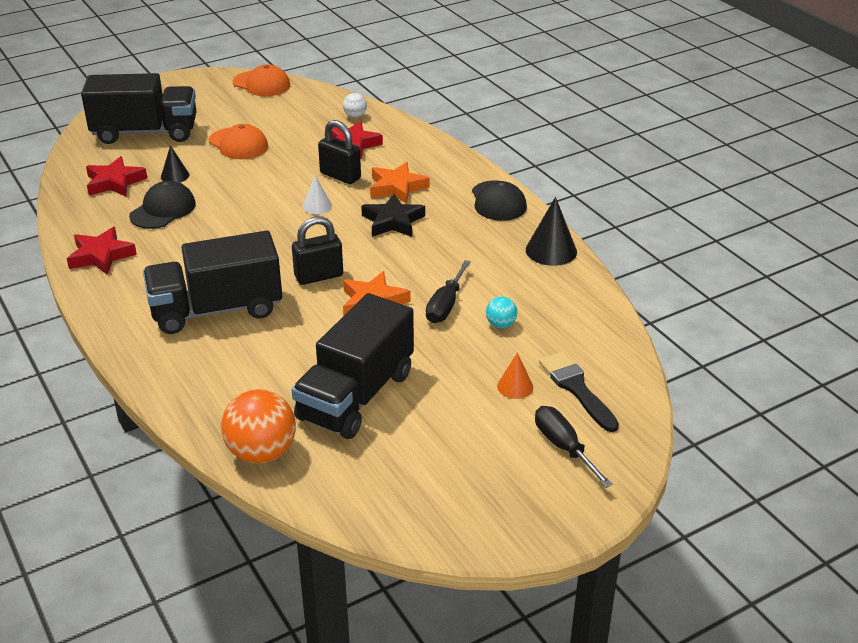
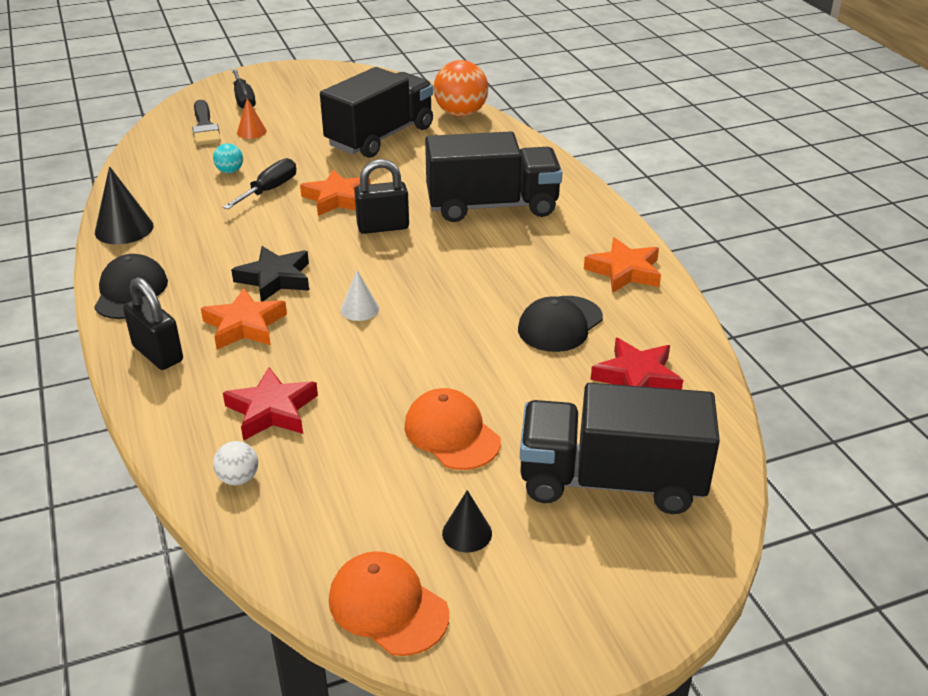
camera: 170 degrees left, 0 degrees up
red star [67,227,137,275] -> orange star [584,237,661,293]
black cone [161,145,189,183] -> black cone moved to [442,490,492,552]
black padlock [318,120,361,184] -> black padlock moved to [123,277,183,370]

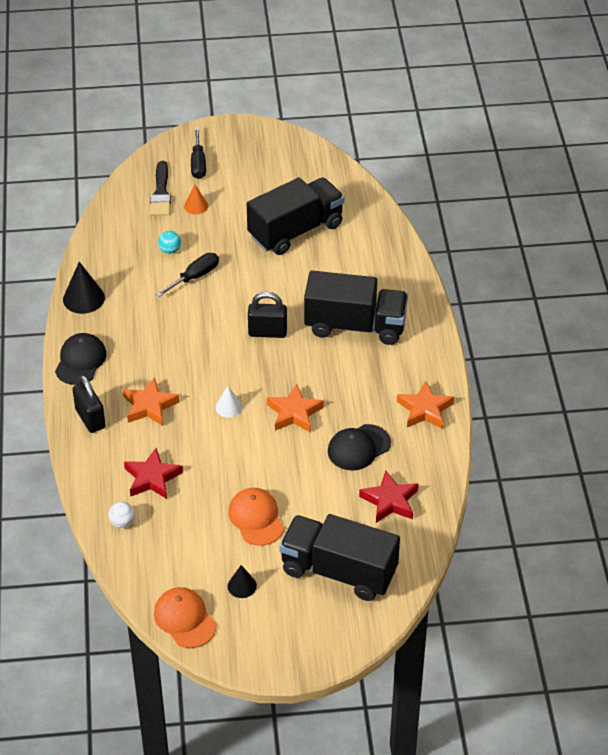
camera: 15 degrees right, 10 degrees up
black star [231,246,309,302] -> none
orange star [300,170,370,216] -> orange star moved to [267,384,324,433]
orange ball [434,60,488,117] -> none

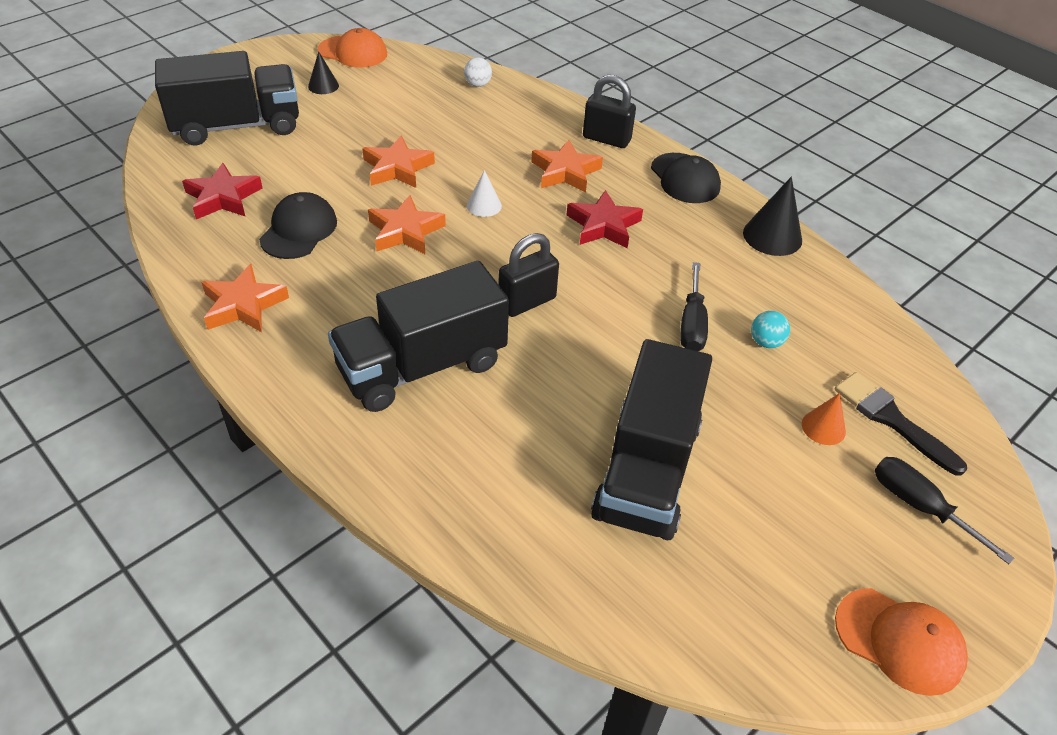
camera: 140 degrees right, 0 degrees up
red star [124,448,183,499] -> red star moved to [567,190,643,248]
orange cap [228,488,284,546] -> orange cap moved to [835,588,968,696]
none -> orange star [362,135,435,188]

